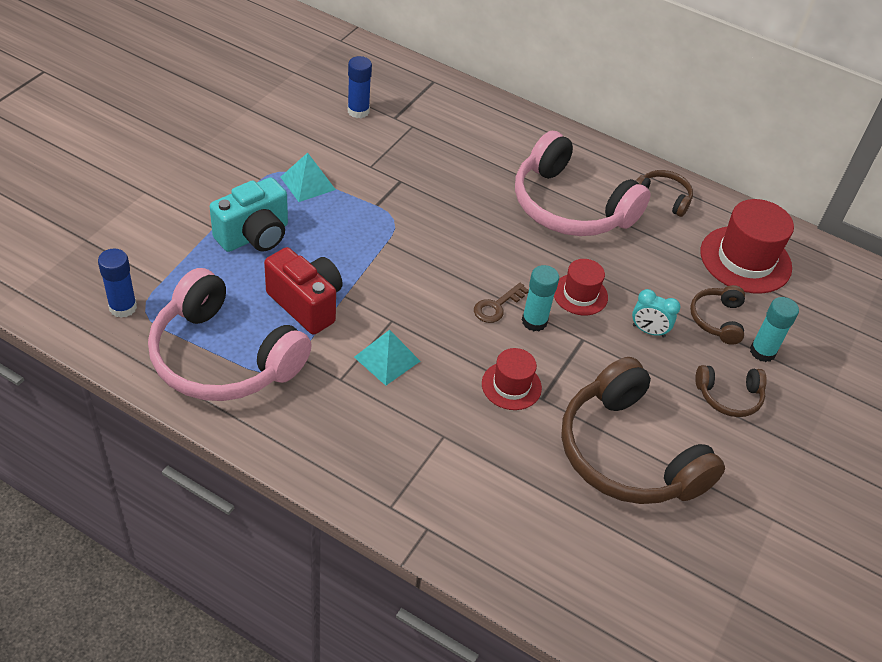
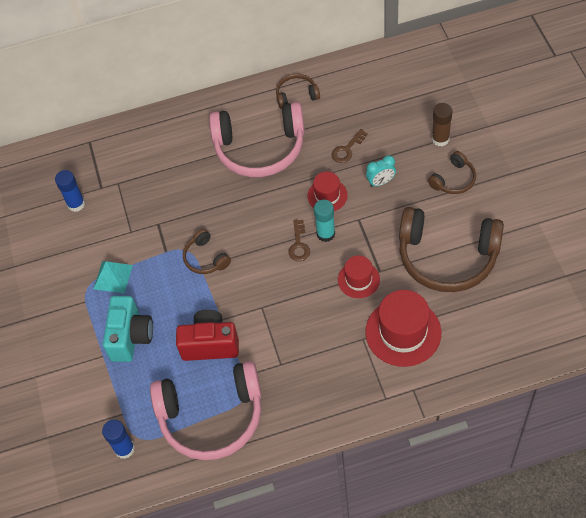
camera: 35 degrees left, 10 degrees up
turquoise pyramid [354,330,420,386] -> none
brown headphones [690,285,745,345] -> brown headphones moved to [183,229,231,274]
red hat [700,199,794,294] -> red hat moved to [365,290,441,367]
turquoise glue stick [750,297,799,362] -> brown glue stick [432,103,452,146]
none -> brown key [332,129,368,163]

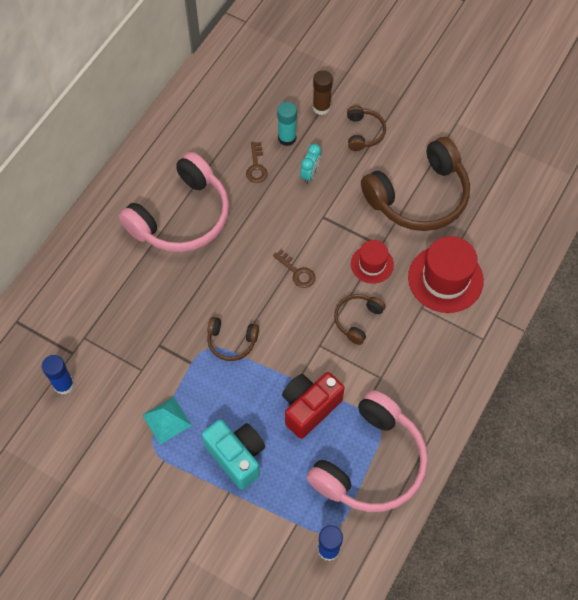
camera: 50 degrees left, 5 degrees up
brown headphones [276,74,320,109] -> brown headphones moved to [334,294,385,345]
red hat [307,172,348,211] -> none
turquoise glue stick [314,200,335,242] -> turquoise glue stick moved to [277,102,297,146]

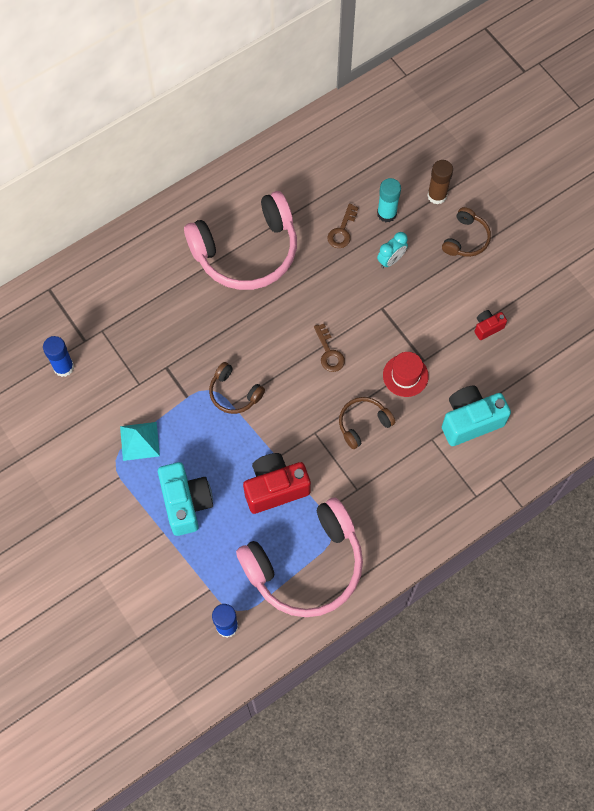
camera: 25 degrees right, 5 degrees up
brown headphones [361,137,470,231] -> red camera [474,310,507,340]
red hat [408,236,484,313] -> turquoise camera [442,386,511,446]

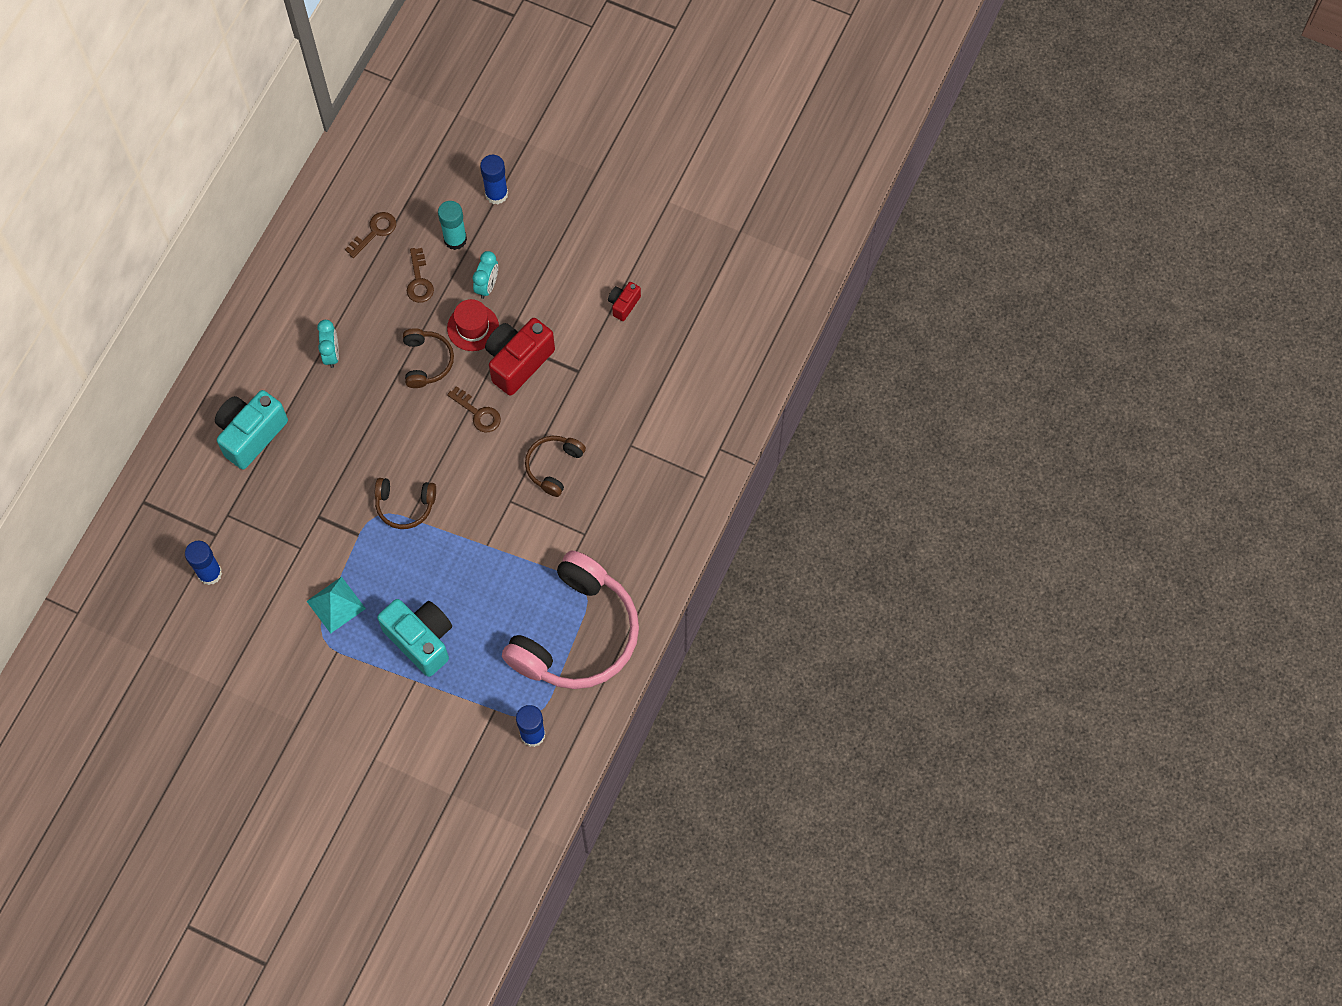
camera: 30 degrees left, 0 degrees up
pink headphones [184,191,297,290] -> turquoise clock [317,320,339,368]
red camera [243,453,311,514] -> red camera moved to [485,318,555,396]
red hat [383,352,429,397] -> red hat moved to [447,299,499,351]
brown glue stick [427,160,453,205] -> blue glue stick [480,155,508,204]
brown headphones [442,207,491,257] -> brown headphones moved to [403,328,454,388]
turquoise camera [442,386,511,446] -> turquoise camera moved to [215,390,288,469]
none -> brown key [345,212,396,258]

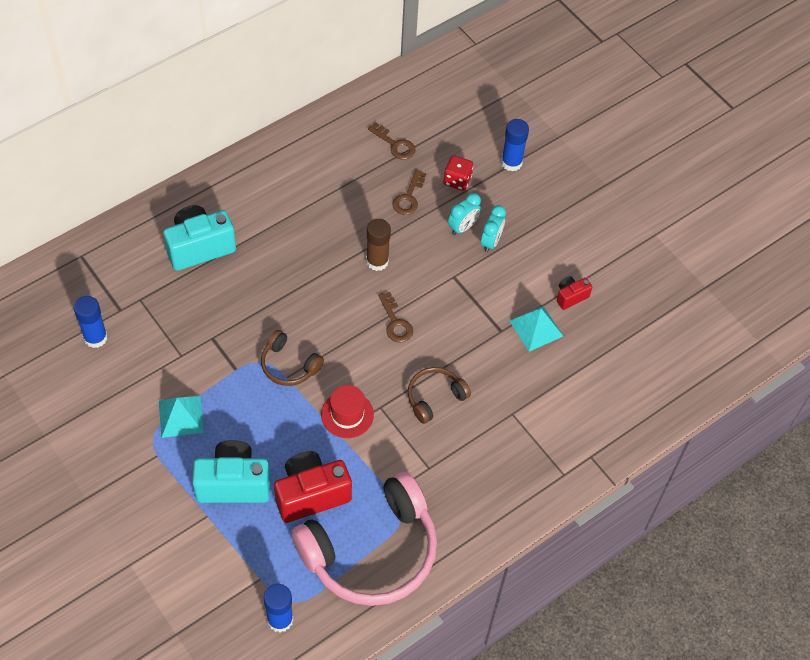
camera: 25 degrees right, 10 degrees down
turquoise clock [317,320,339,368] -> turquoise clock moved to [481,205,506,253]
brown key [345,212,396,258] -> brown key turned 60 degrees clockwise [368,123,416,160]
turquoise camera [377,599,452,677] -> turquoise camera turned 75 degrees counterclockwise [192,440,270,503]
brown headphones [403,328,454,388] -> brown glue stick [366,219,391,271]
turquoise glue stick [438,201,467,250] -> red dice [443,155,473,191]
red hat [447,299,499,351] -> red hat moved to [321,385,374,438]
red camera [485,318,555,396] -> red camera moved to [274,451,352,523]
none -> turquoise pyramid [509,306,563,352]

